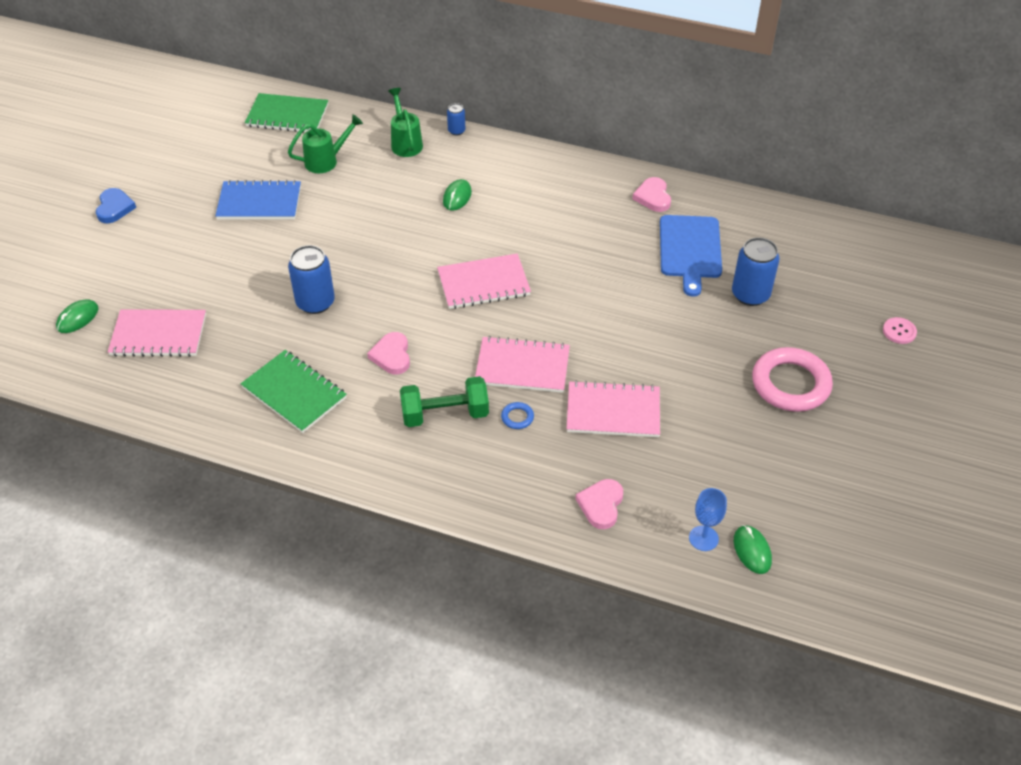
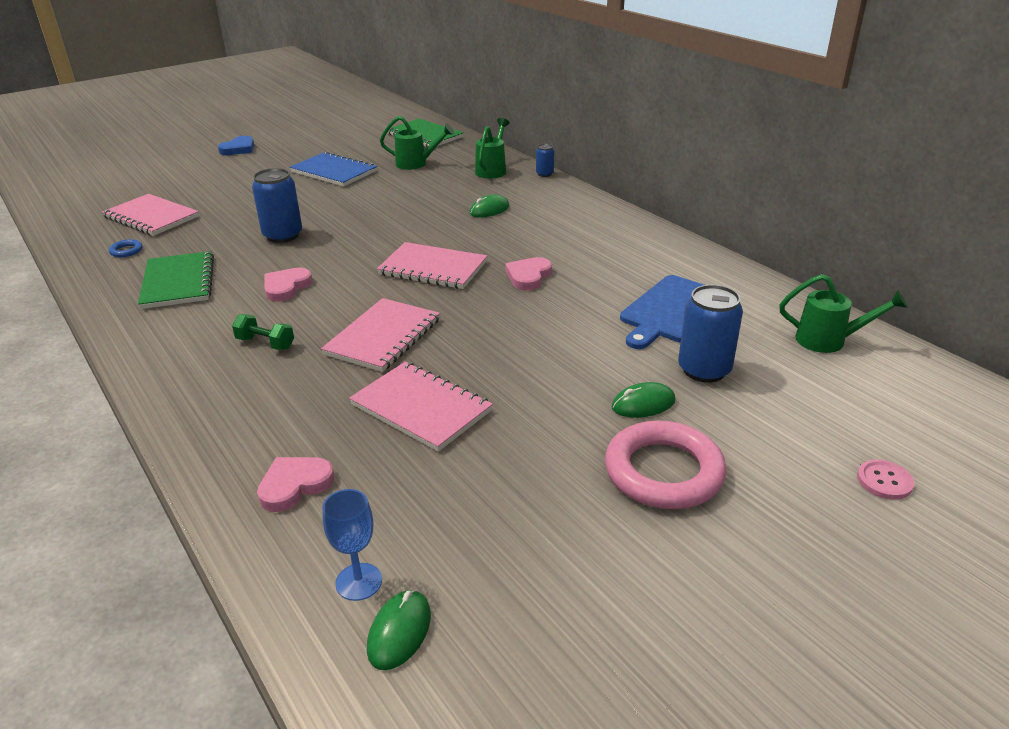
camera: 35 degrees right, 15 degrees down
green mouse [56,300,99,333] -> green mouse moved to [611,382,675,418]
green dumbbell [400,376,489,427] -> green dumbbell [232,314,294,350], size x0.59
pink notebook [475,336,570,393] -> pink notebook turned 75 degrees clockwise [321,298,440,372]
blue ring [501,402,534,429] -> blue ring moved to [109,239,143,257]
pink heart [632,177,671,212] -> pink heart moved to [506,257,552,290]
none -> green watering can [779,274,908,353]

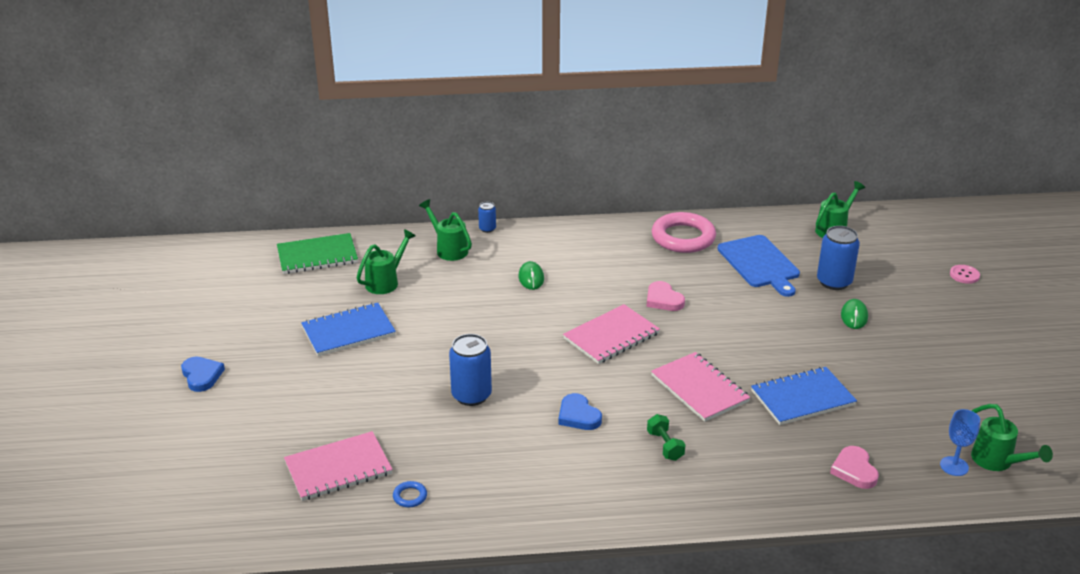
camera: 60 degrees left, 0 degrees up
green notebook [138,251,214,309] -> none
green dumbbell [232,314,294,350] -> green dumbbell turned 75 degrees counterclockwise [647,414,685,461]
pink heart [264,267,312,302] -> blue heart [558,393,602,430]
pink notebook [349,362,493,452] -> blue notebook [751,367,857,425]
green mouse [367,590,431,670] -> green watering can [971,404,1053,471]
pink ring [605,420,727,509] -> pink ring moved to [652,212,716,253]

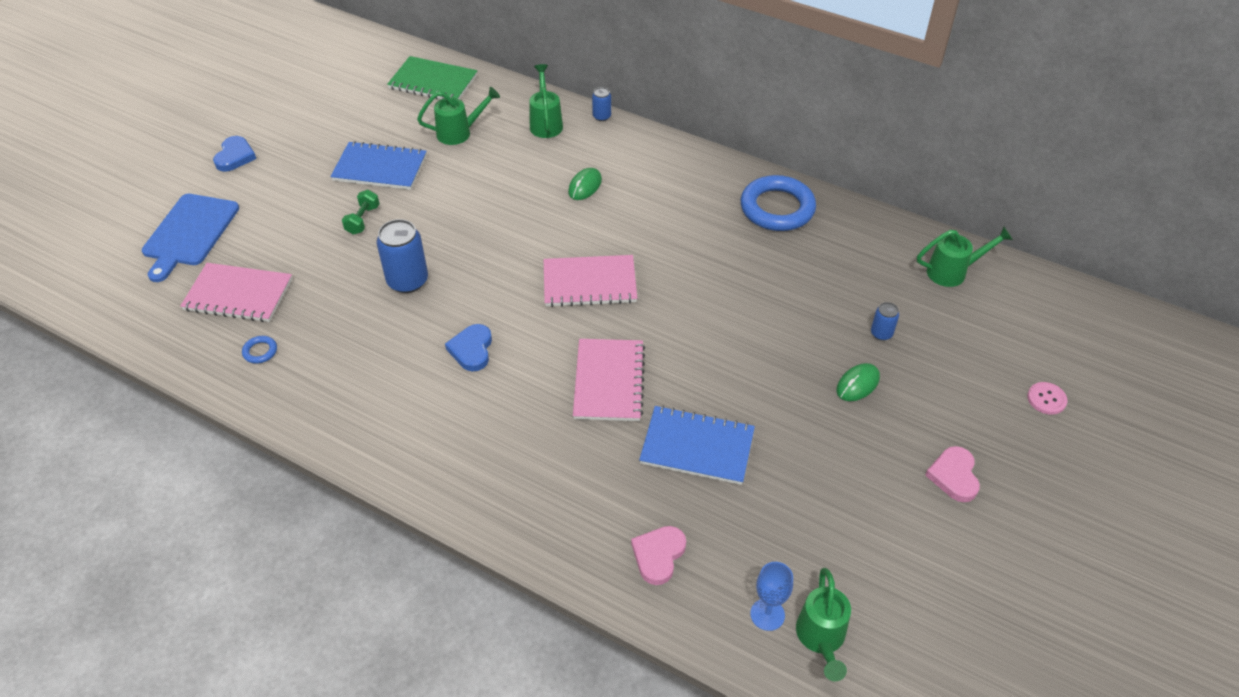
camera: 35 degrees right, 15 degrees up
pink heart [647,281,685,311] -> pink heart moved to [925,446,980,502]
green dumbbell [647,414,685,461] -> green dumbbell moved to [342,190,379,235]
pink ring [652,212,716,253] -> blue ring [741,175,816,231]
blue cutting board [717,235,800,297] -> blue cutting board moved to [142,194,239,282]
blue can [817,226,860,290] -> blue can [871,302,899,341], size x0.52

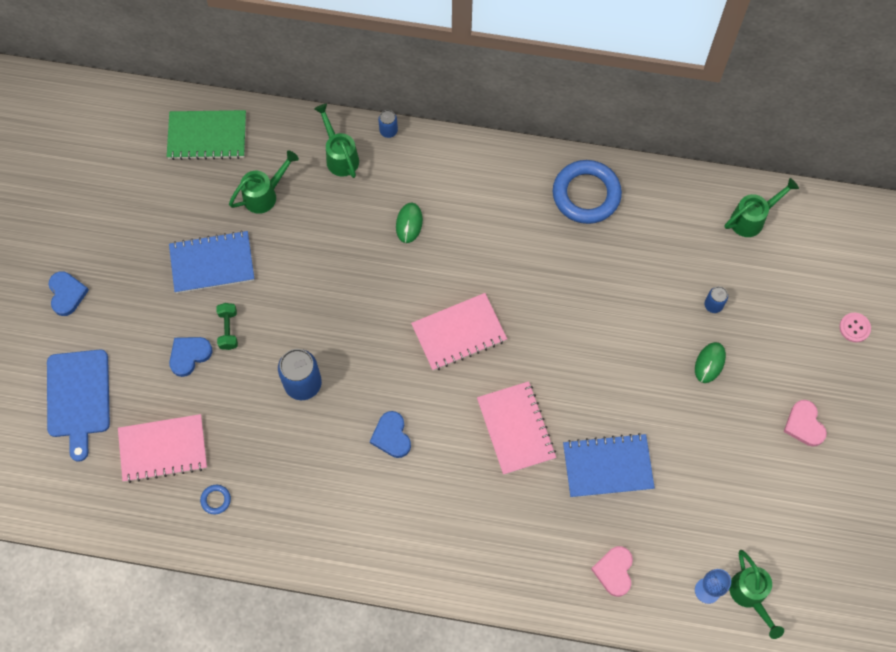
camera: 20 degrees left, 20 degrees up
none -> blue heart [169,337,213,377]

